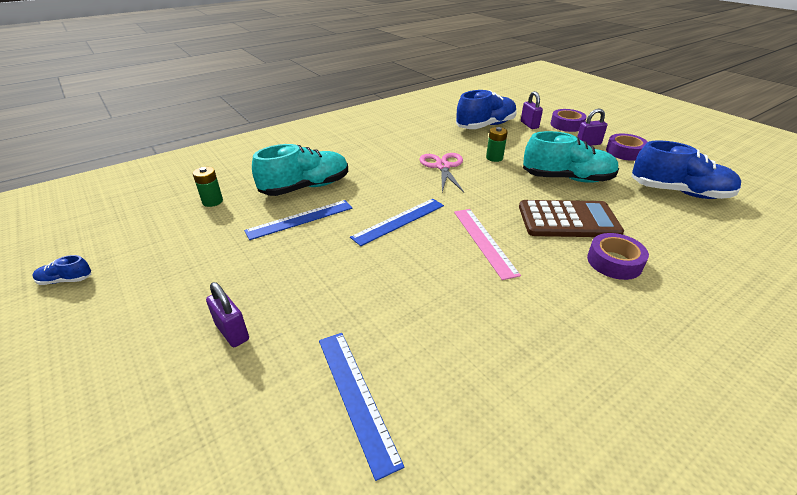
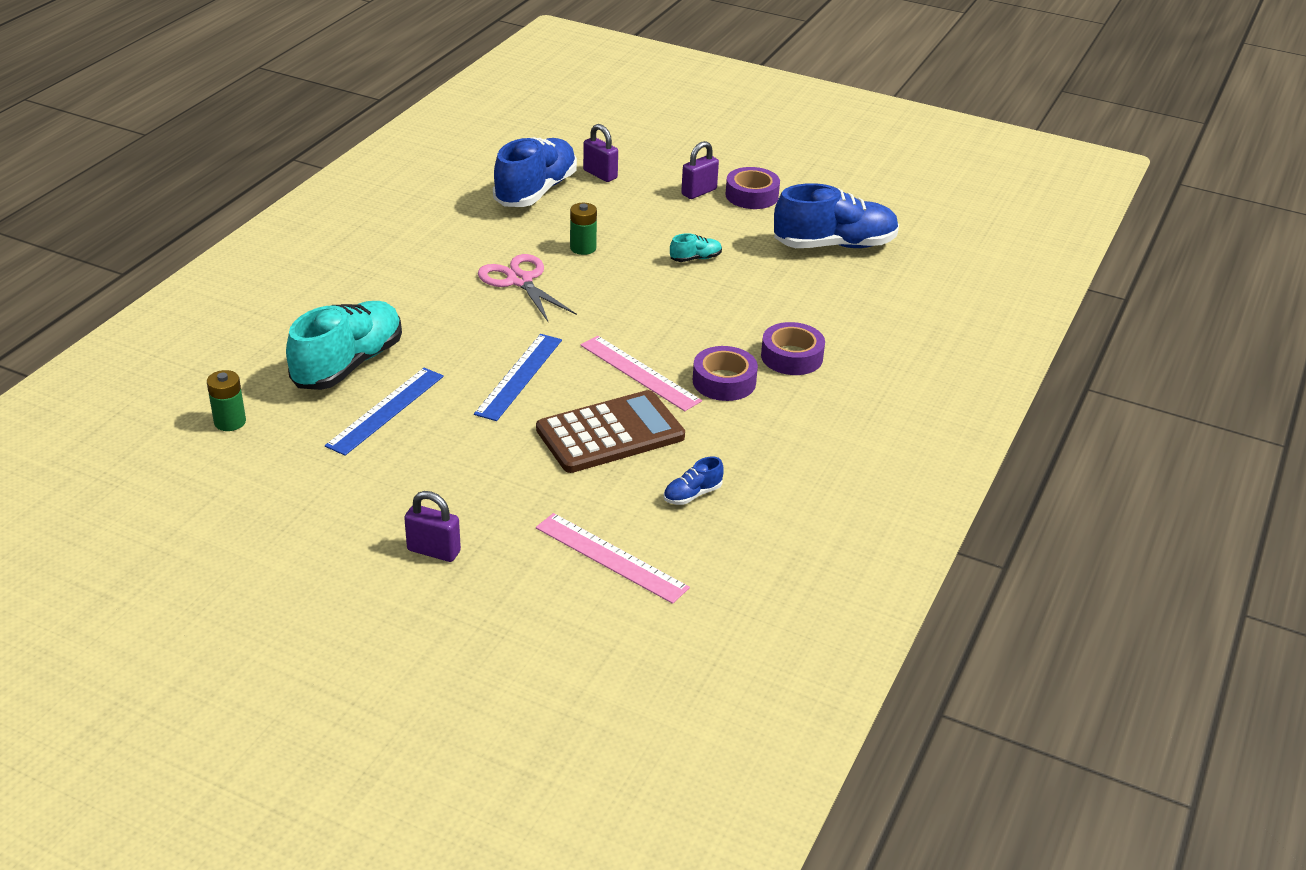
camera: 30 degrees left, 0 degrees up
blue shoe [32,255,91,285] -> blue shoe moved to [663,457,724,505]
blue ruler [319,333,404,481] -> pink ruler [536,513,690,604]
brown calculator [519,200,624,237] -> brown calculator moved to [536,390,685,473]
turquoise shoe [523,131,619,183] -> turquoise shoe [670,233,722,262], size x0.43
purple tape [551,109,587,132] -> purple tape moved to [693,346,758,401]

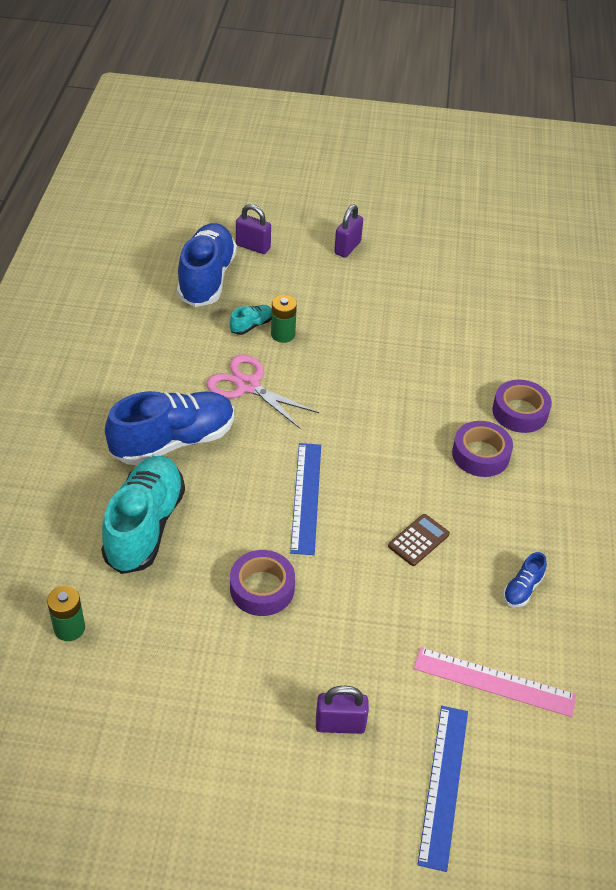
camera: 20 degrees left, 10 degrees up
blue ruler [325,368,444,456] -> blue ruler moved to [417,706,468,872]
brown calculator [536,390,685,473] -> brown calculator [388,514,450,566], size x0.47
pink ruler [580,336,702,411] -> none
turquoise shoe [670,233,722,262] -> turquoise shoe moved to [230,305,272,335]
purple tape [725,167,780,209] -> purple tape moved to [230,550,295,616]
blue shoe [774,183,899,248] -> blue shoe moved to [105,391,234,465]

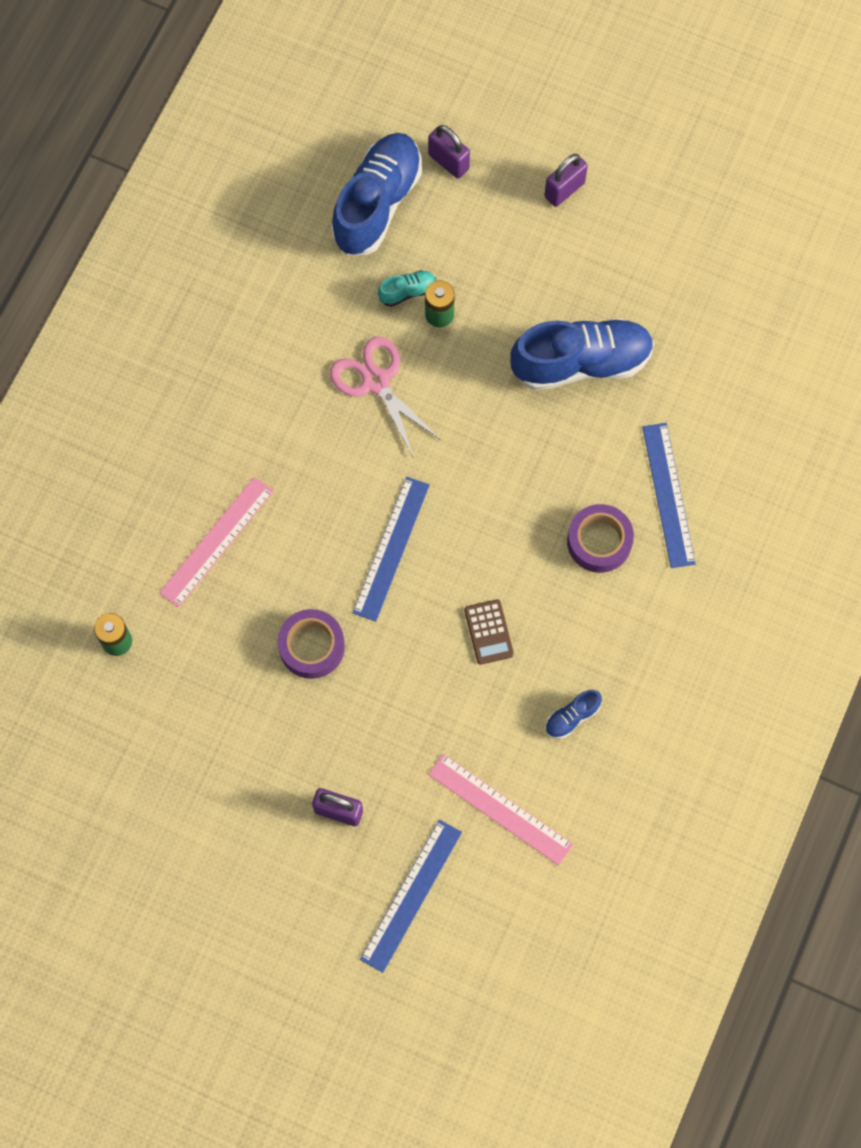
camera: 20 degrees right, 25 degrees up
turquoise shoe [101,456,185,574] -> pink ruler [159,477,274,607]
blue shoe [105,391,234,465] -> blue shoe moved to [510,318,654,391]
brown calculator [388,514,450,566] -> brown calculator turned 105 degrees clockwise [464,599,514,665]
purple tape [492,380,552,433] -> blue ruler [642,423,696,568]

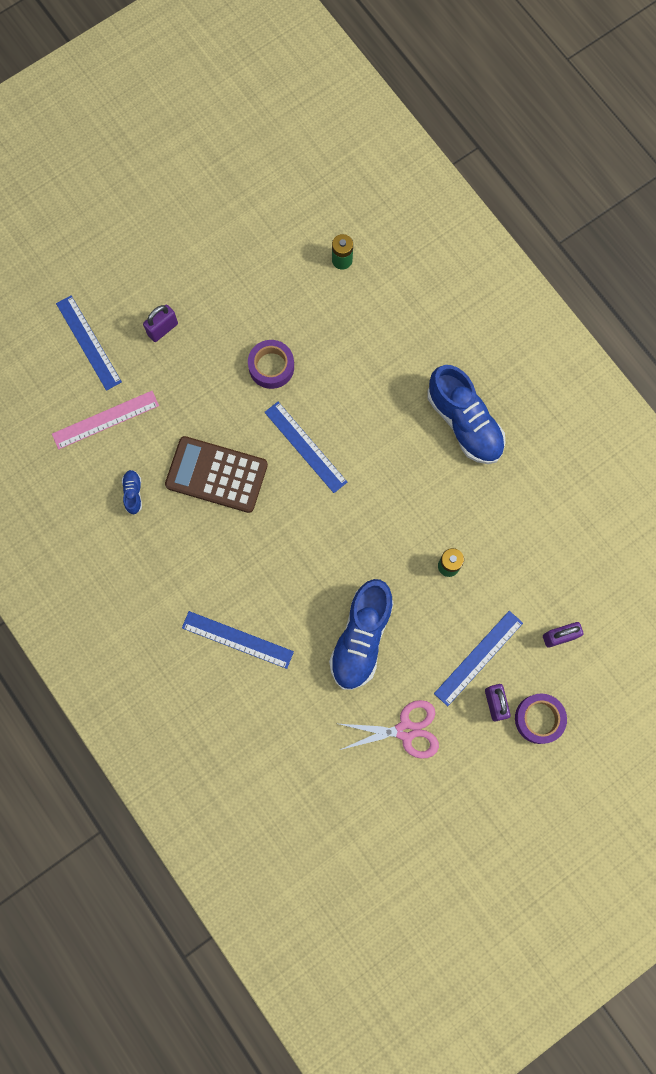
camera: 120 degrees right, 5 degrees up
pink ruler [159,477,274,607] -> none
pink scissors [330,336,442,457] -> pink scissors moved to [340,700,439,759]
blue shoe [331,133,422,255] -> blue shoe moved to [427,365,505,464]
turquoise shoe [378,270,436,307] -> none
brown calculator [464,599,514,665] -> brown calculator [165,436,268,513], size x2.12
purple tape [567,504,634,573] -> purple tape moved to [515,693,567,744]
none -> blue ruler [434,611,523,706]

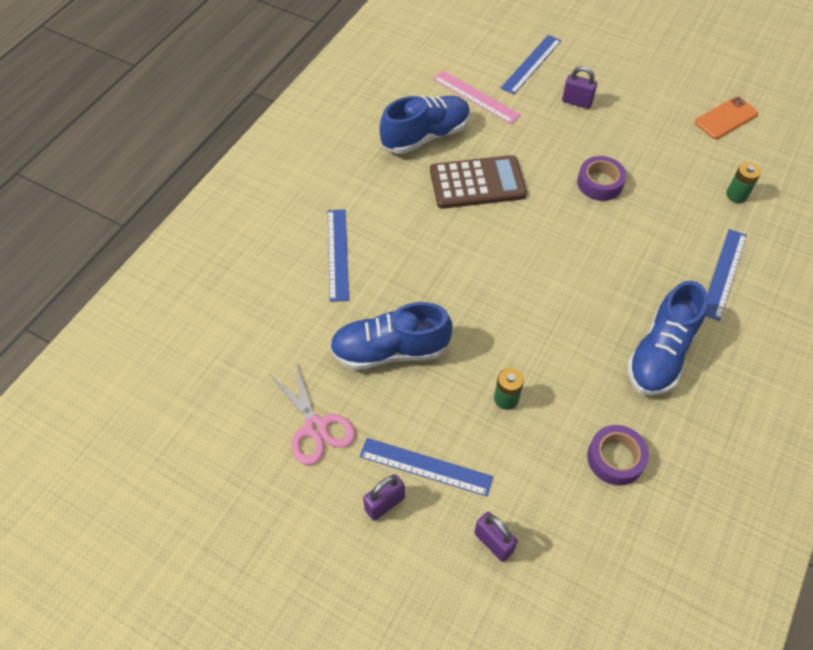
camera: 65 degrees right, 20 degrees down
blue shoe [122,470,142,515] -> blue shoe [379,96,470,154], size x2.35
brown calculator [165,436,268,513] -> brown calculator turned 90 degrees clockwise [430,155,527,209]
blue ruler [264,402,347,493] -> blue ruler moved to [705,229,747,321]
purple tape [515,693,567,744] -> purple tape moved to [587,425,649,485]
none -> orange phone [695,97,758,139]

